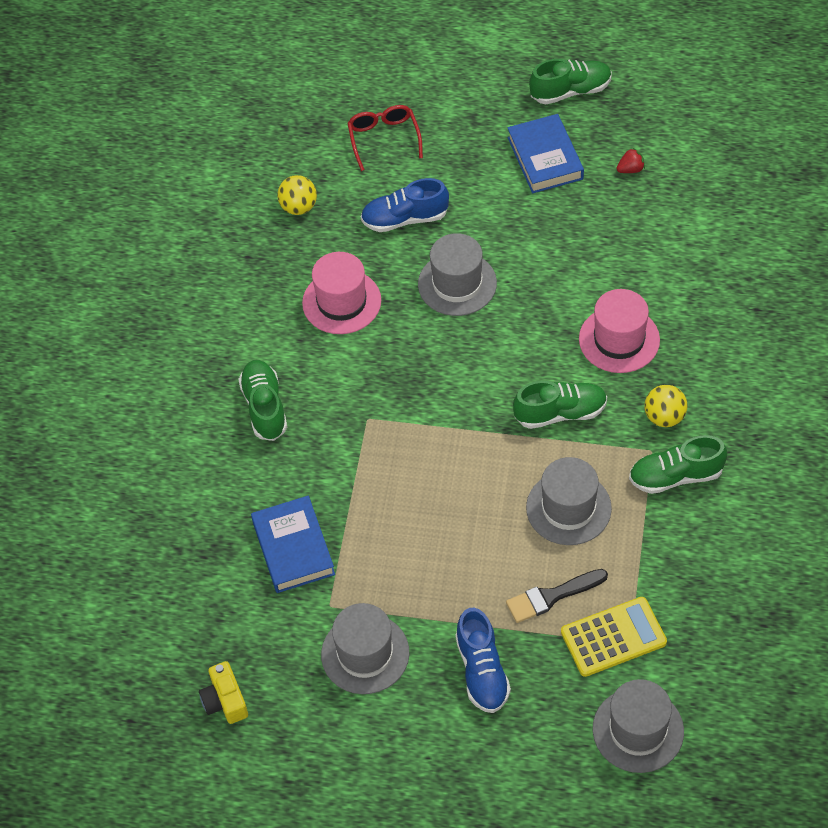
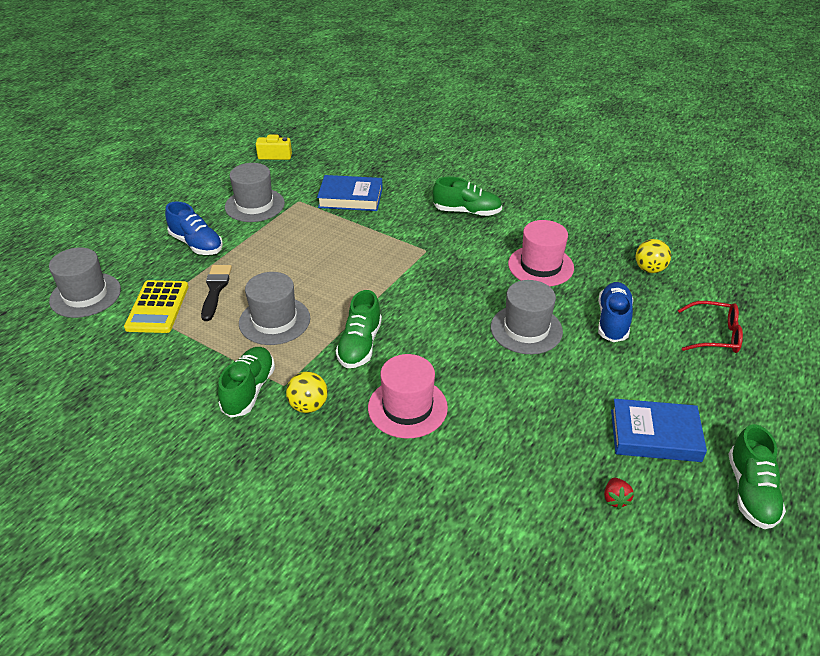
camera: 110 degrees right, 15 degrees down
blue shoe [455,608,511,713] -> blue shoe turned 150 degrees counterclockwise [165,201,223,255]

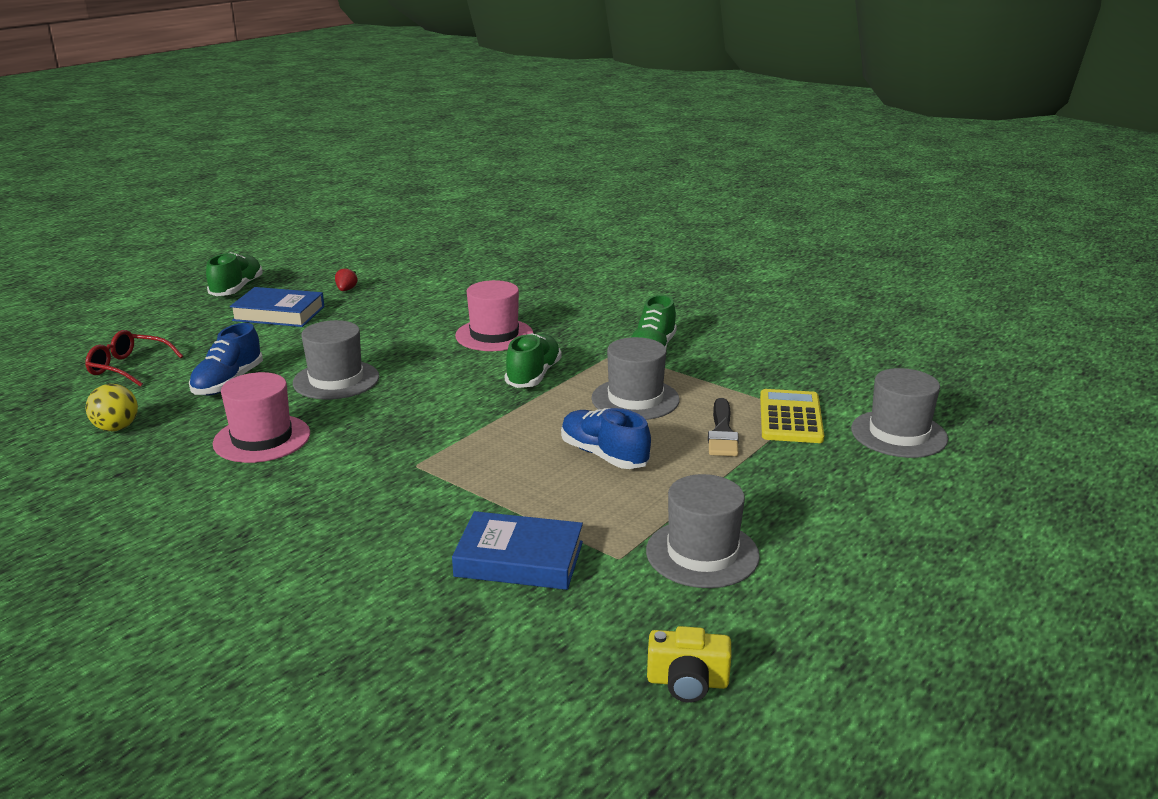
camera: 175 degrees left, 15 degrees down
blue shoe [165,201,223,255] -> blue shoe moved to [561,408,651,469]
yellow ball [286,372,328,413] -> none
green shoe [433,177,502,216] -> none

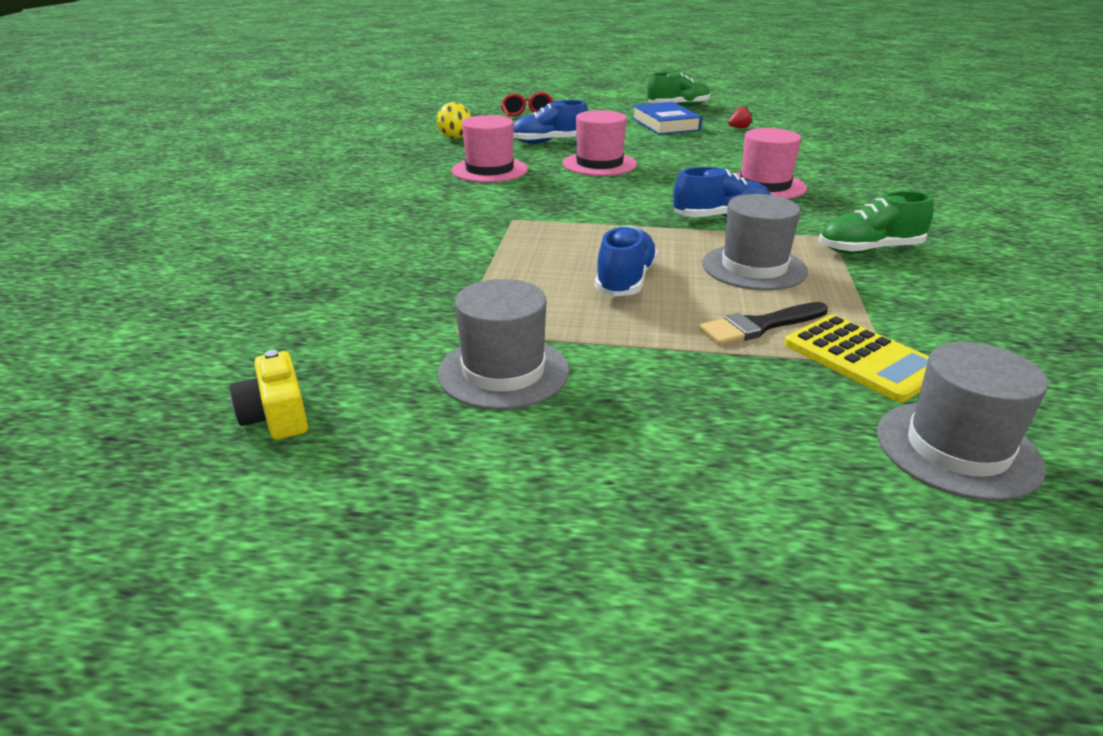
camera: 60 degrees right, 5 degrees up
grey hat [293,320,379,400] -> pink hat [562,110,637,176]
blue book [452,511,583,590] -> none
green shoe [505,333,562,388] -> blue shoe [673,167,771,217]
yellow calculator [760,389,824,443] -> yellow calculator turned 75 degrees clockwise [784,314,929,402]

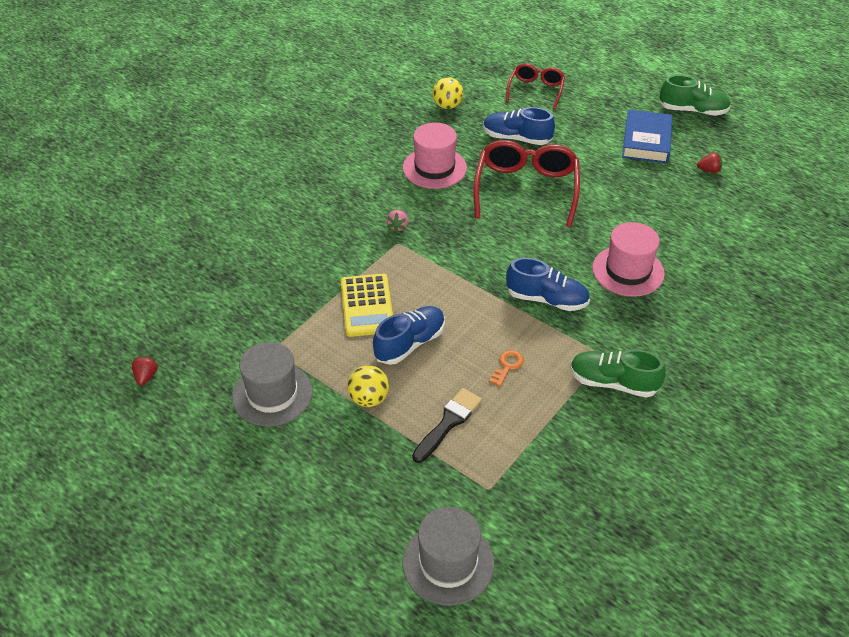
camera: 30 degrees right, 15 degrees up
yellow camera [230,350,308,440] -> red strawberry [132,356,158,386]
pink hat [562,110,637,176] -> red glasses [473,140,580,227]
black brush [699,302,828,345] -> black brush turned 120 degrees clockwise [412,388,482,463]
grey hat [702,194,808,290] -> orange key [489,350,524,387]
yellow calculator [784,314,929,402] -> yellow calculator moved to [341,274,393,337]
none -> yellow ball [347,365,389,407]
none -> pink strawberry [387,210,408,233]

